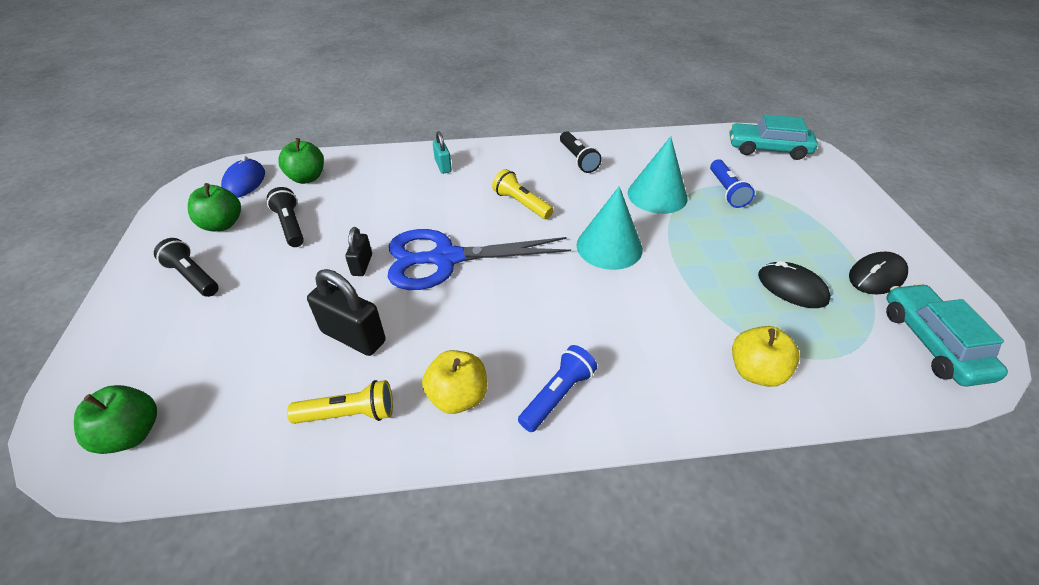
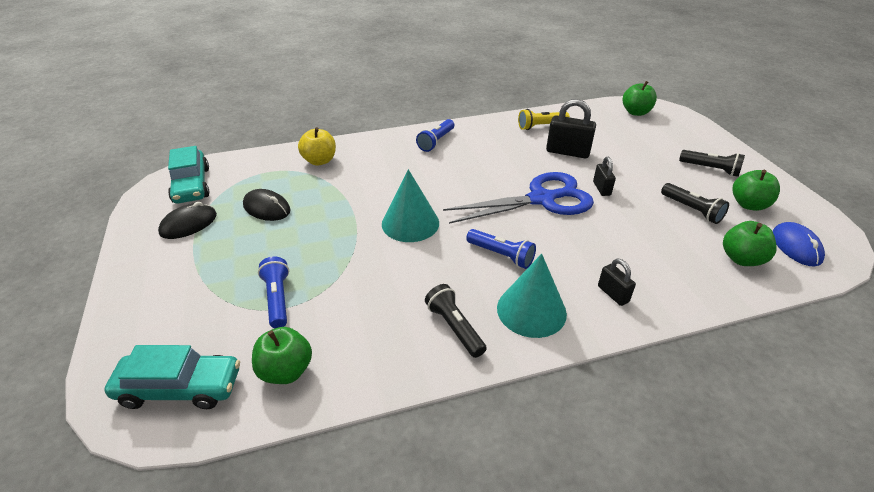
camera: 170 degrees right, 5 degrees down
yellow apple [422,350,487,414] -> none
turquoise padlock [433,131,452,174] -> black padlock [598,259,636,306]
yellow flashlight [492,169,554,219] -> blue flashlight [466,229,536,269]
turquoise cone [628,136,687,214] -> turquoise cone moved to [497,254,567,338]
none -> green apple [252,327,312,384]

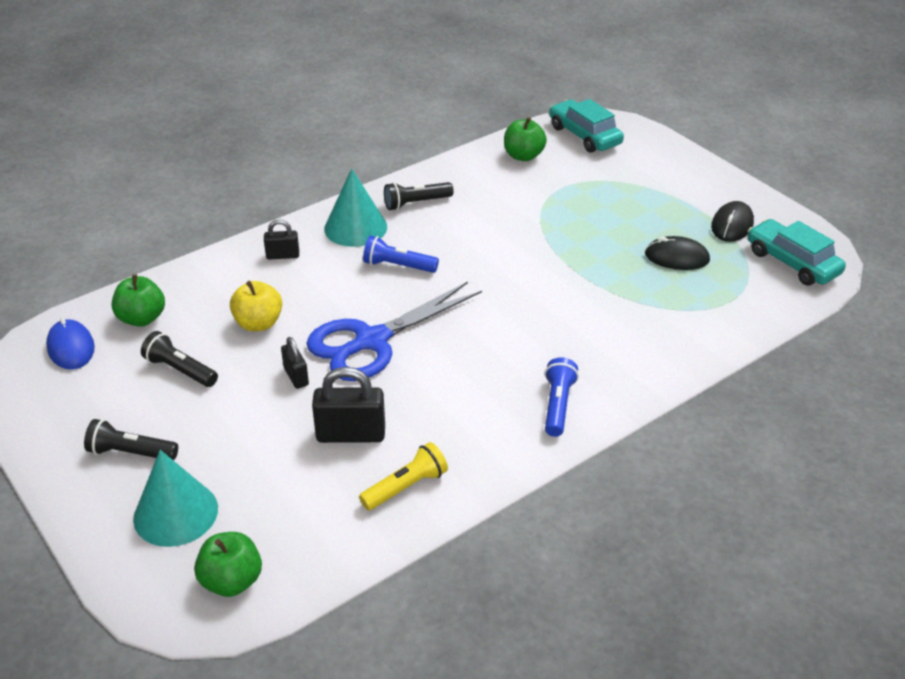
camera: 160 degrees right, 0 degrees up
turquoise car [104,345,240,409] -> turquoise car turned 75 degrees clockwise [549,99,624,153]
blue flashlight [258,256,289,328] -> none
yellow apple [298,127,336,165] -> yellow apple moved to [230,281,282,331]
turquoise cone [382,169,439,242] -> turquoise cone moved to [133,450,218,547]
black flashlight [425,284,487,358] -> black flashlight turned 120 degrees clockwise [384,182,454,210]
black padlock [598,259,636,306] -> black padlock turned 45 degrees counterclockwise [264,219,299,260]
green apple [732,170,780,211] -> none

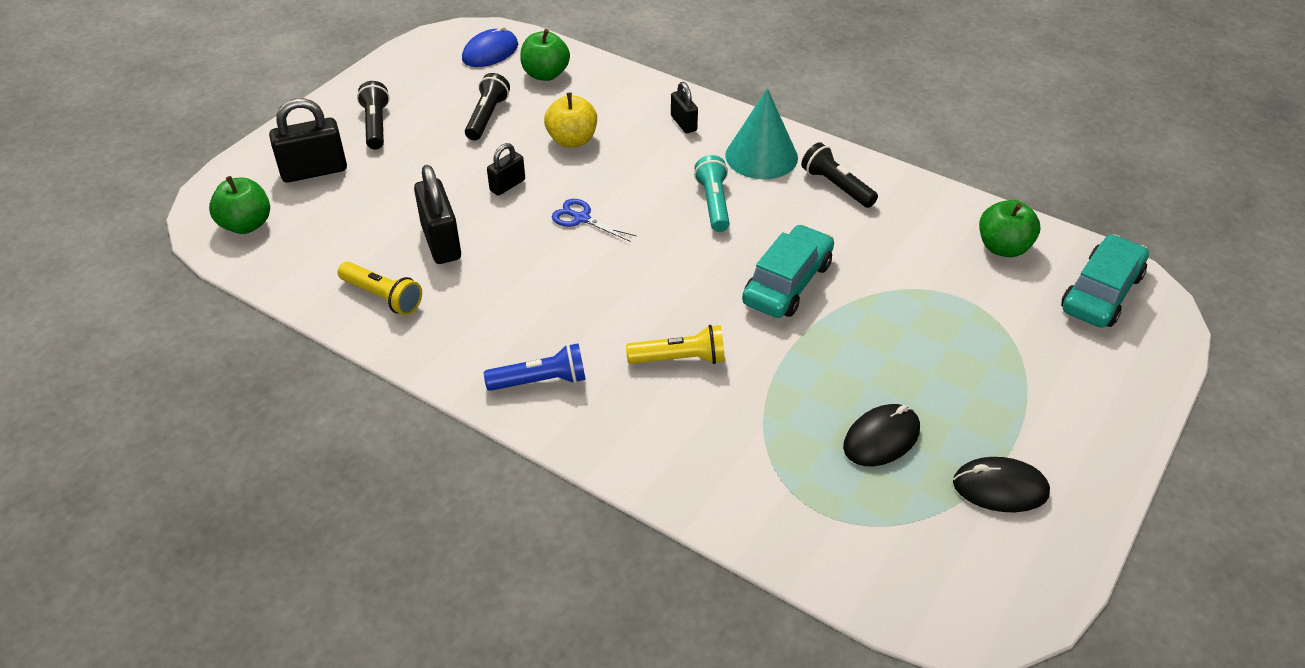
camera: 70 degrees right, 5 degrees up
turquoise cone [133,450,218,547] -> black padlock [269,98,347,183]
blue scissors [306,282,482,381] -> blue scissors [552,199,636,241], size x0.43
blue flashlight [363,236,439,273] -> turquoise flashlight [694,155,730,232]
black mouse [645,236,710,270] -> black mouse turned 60 degrees clockwise [843,404,920,466]
turquoise car [748,219,846,285] -> turquoise car moved to [742,224,834,318]
none -> yellow flashlight [626,325,725,364]

